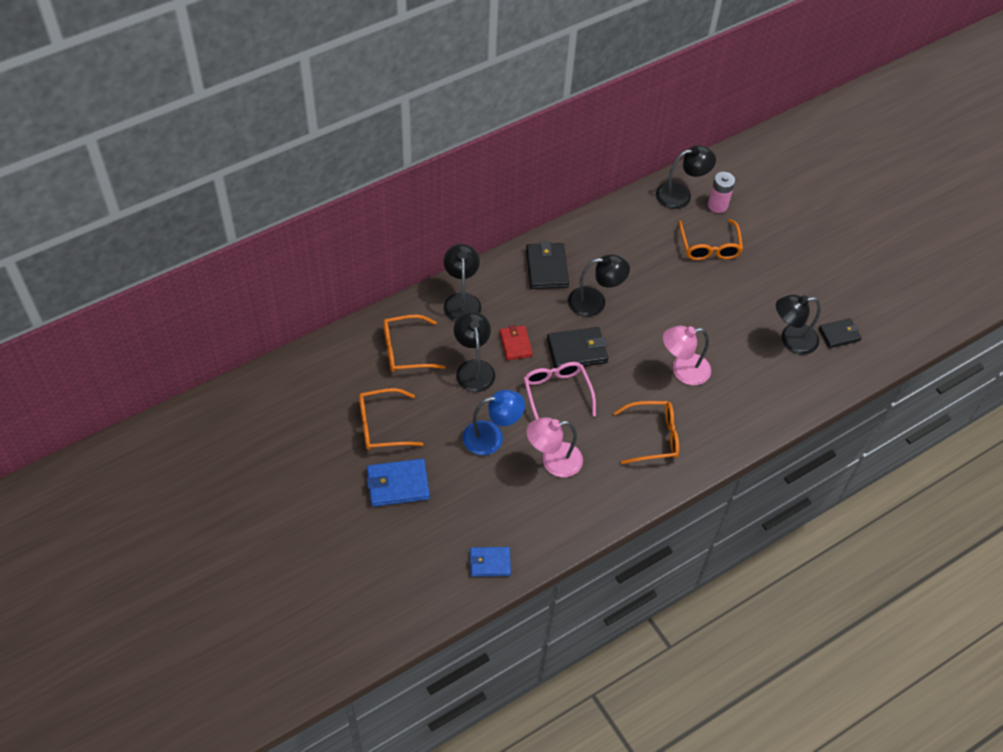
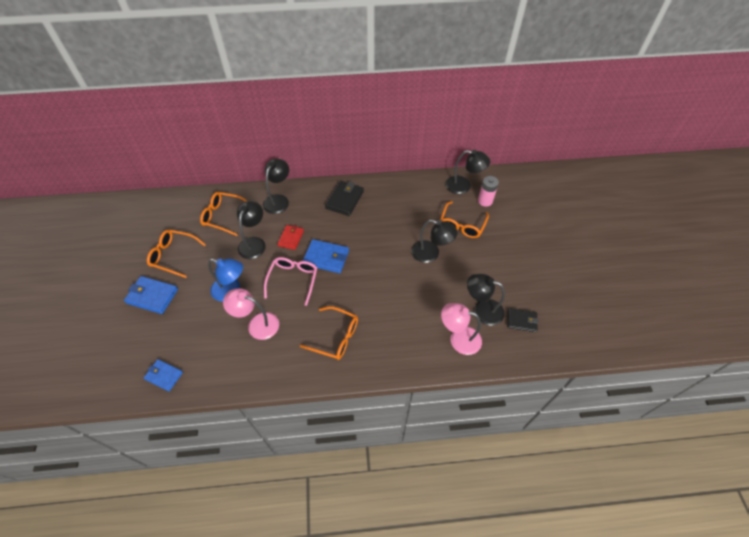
camera: 30 degrees right, 0 degrees up
black wallet [547,327,608,368] -> blue wallet [303,239,349,273]
black lamp [568,254,630,317] -> black lamp moved to [411,220,458,263]
pink lamp [663,326,711,385] -> pink lamp moved to [441,303,482,355]

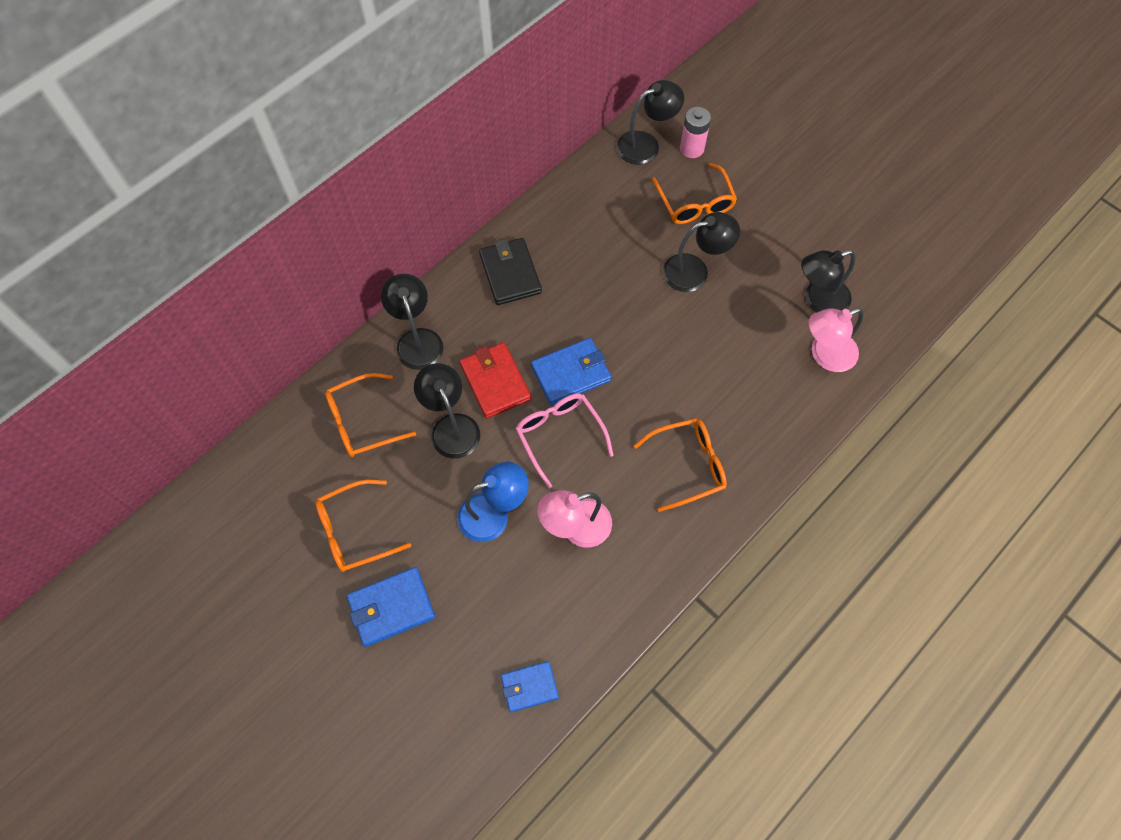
camera: 40 degrees left, 10 degrees up
red wallet [277,225,304,250] -> red wallet [460,342,531,418], size x1.52
black wallet [508,308,539,332] -> none

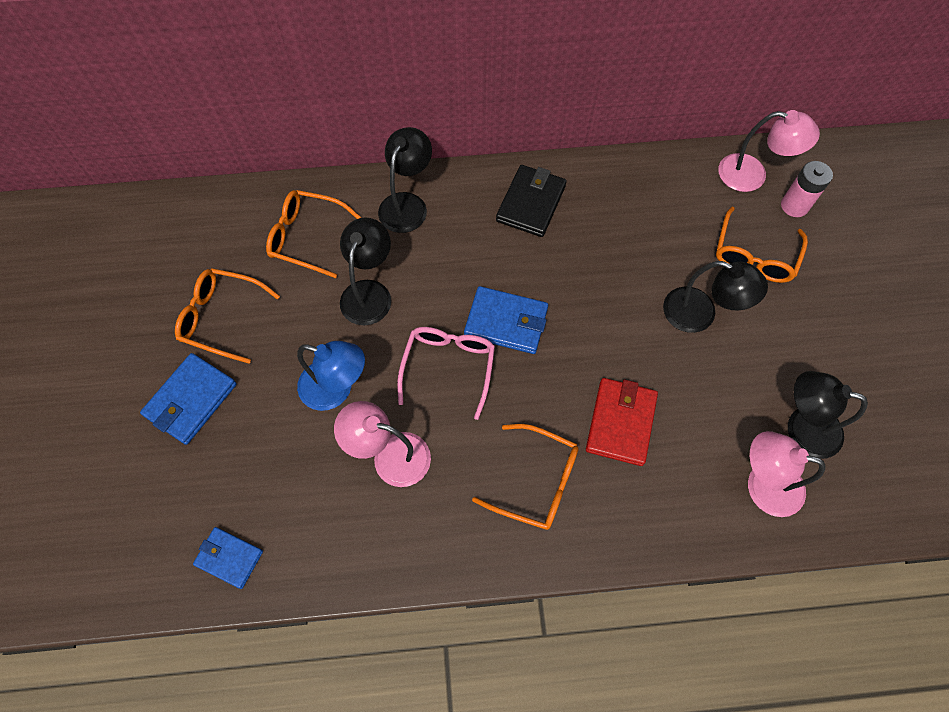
camera: 40 degrees right, 0 degrees up
blue wallet [347,567,435,647] -> blue wallet turned 75 degrees counterclockwise [140,353,237,445]
red wallet [460,342,531,418] -> red wallet moved to [586,378,658,466]
black lamp [617,80,684,165] -> pink lamp [718,110,820,192]

